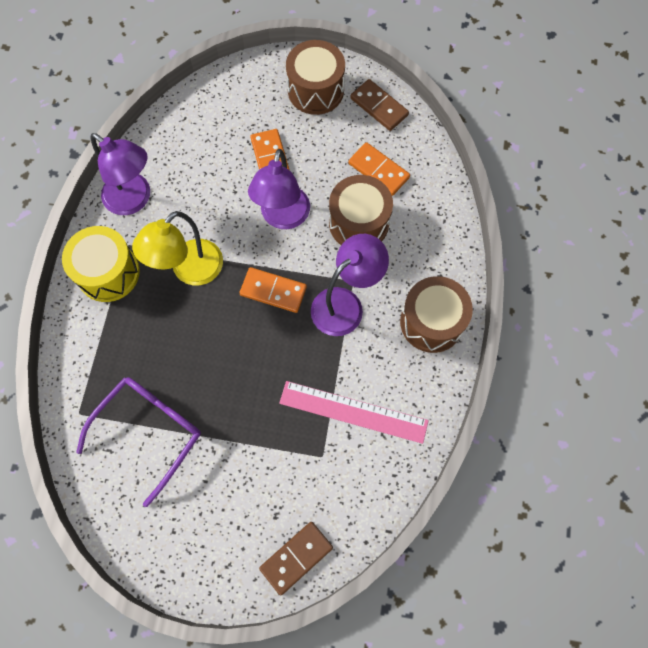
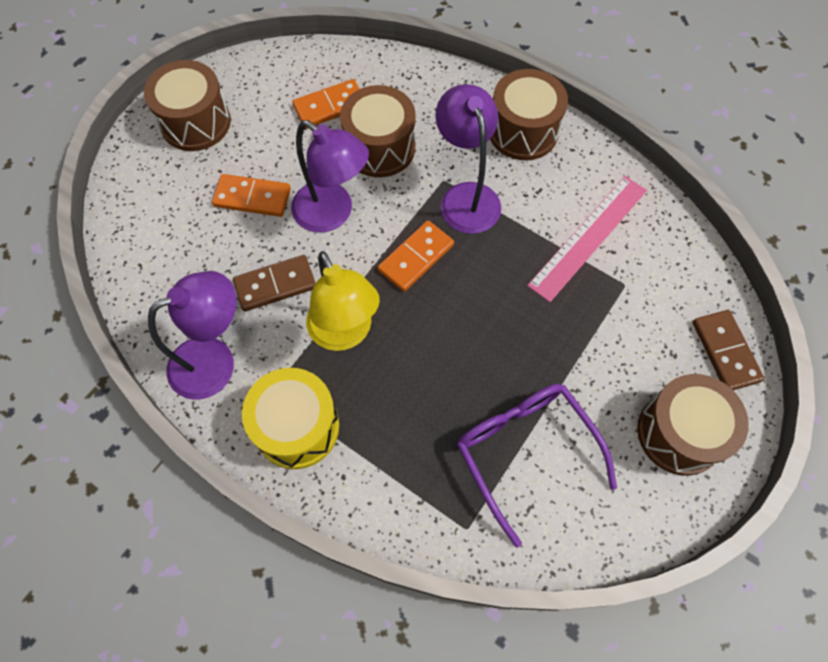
camera: 65 degrees left, 5 degrees down
brown domino [350,79,409,131] -> brown domino moved to [233,255,315,311]
none -> brown drum [637,374,749,476]

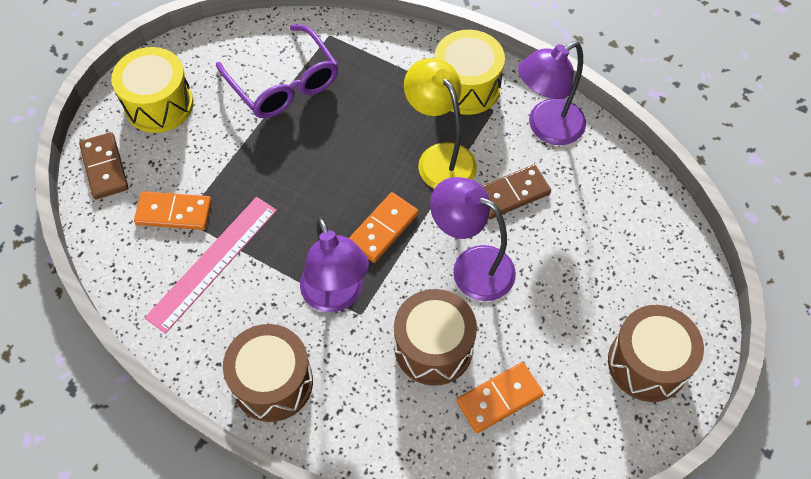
camera: 175 degrees right, 5 degrees down
orange domino [212,174,291,217] -> orange domino moved to [134,191,212,230]
brown drum [637,374,749,476] -> yellow drum [111,47,194,133]

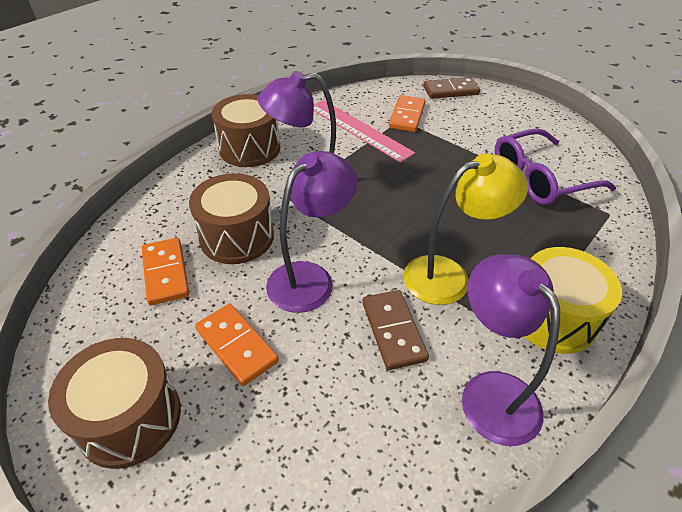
camera: 100 degrees right, 15 degrees down
yellow drum [111,47,194,133] -> none
orange domino [349,192,419,263] -> orange domino moved to [195,304,279,386]

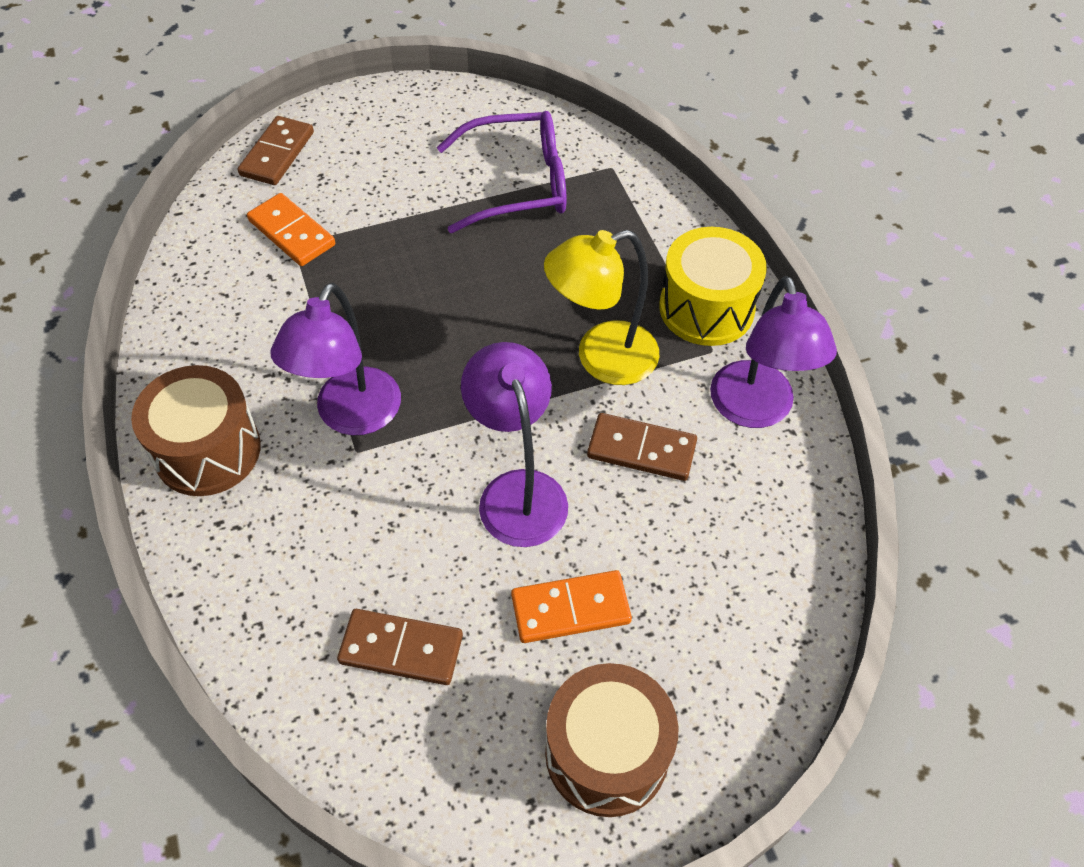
camera: 60 degrees left, 10 degrees up
orange domino [142,238,189,306] -> brown domino [337,609,463,685]
brown drum [189,173,274,264] -> none
pink ruler [314,100,415,163] -> none
yellow lamp [403,153,528,305] -> yellow lamp turned 120 degrees counterclockwise [544,230,659,385]
purple lamp [462,254,560,446] -> purple lamp turned 105 degrees counterclockwise [710,276,837,428]
purple glasses [495,128,616,205] -> purple glasses turned 105 degrees counterclockwise [437,111,567,233]

